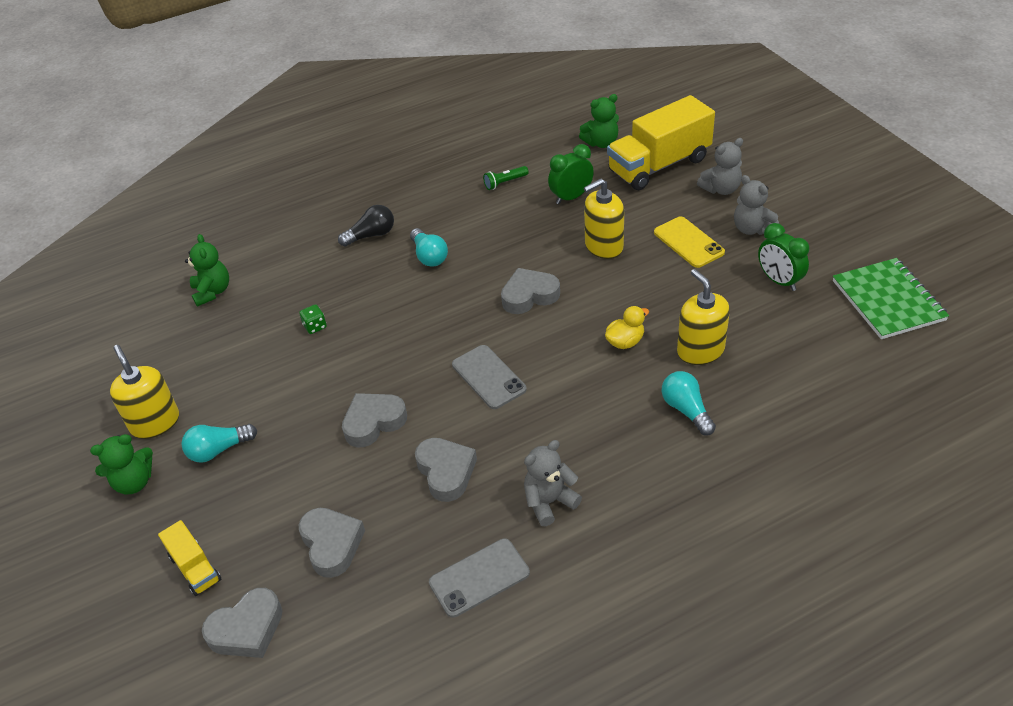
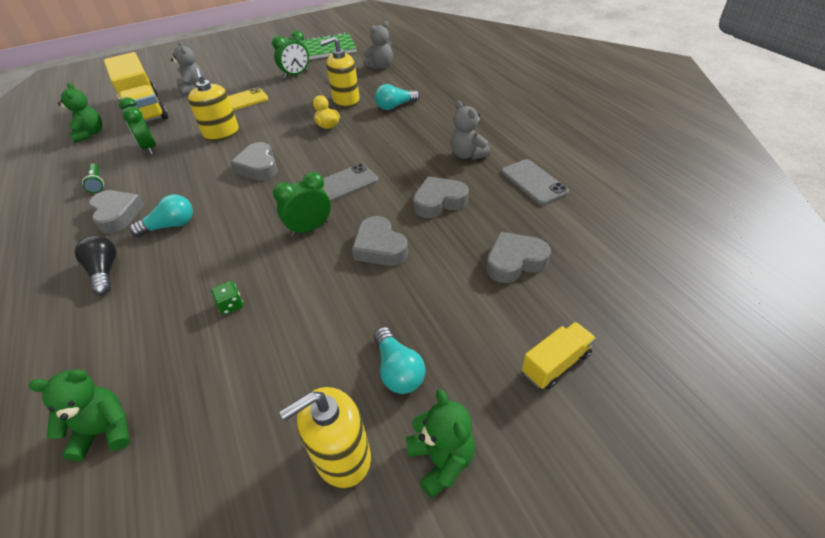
camera: 90 degrees left, 0 degrees up
grey heart [202,588,282,658] -> grey heart moved to [89,190,145,234]
grey teddy bear [734,175,779,235] -> grey teddy bear moved to [363,21,393,69]
none -> green clock [273,172,331,236]

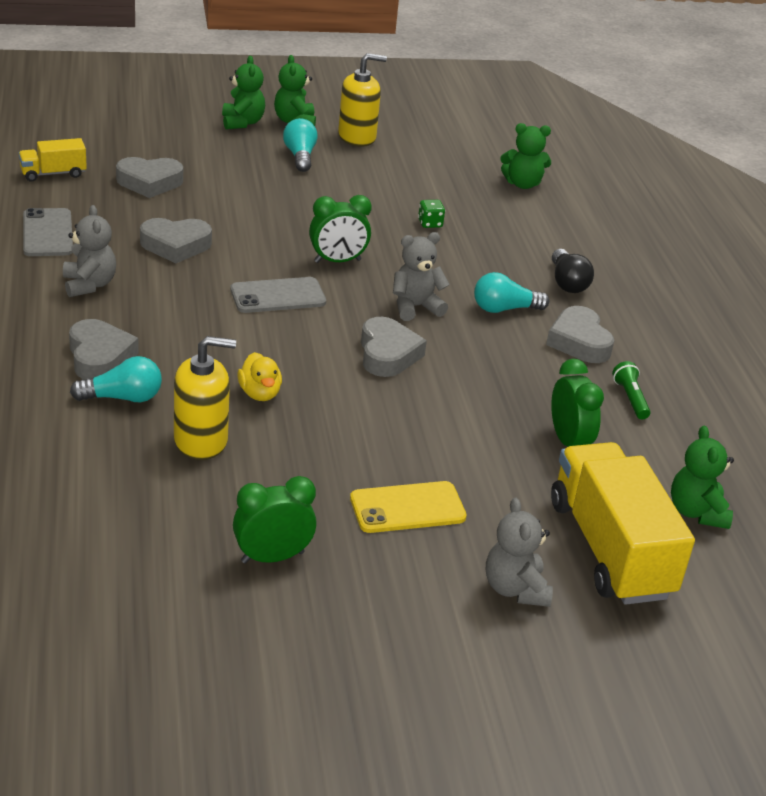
camera: 170 degrees left, 10 degrees down
yellow soap dispenser [188,68,239,141] -> none
green notebook [300,32,357,60] -> none
grey heart [352,216,408,266] -> grey heart moved to [69,319,139,380]
grey teddy bear [363,21,393,69] -> grey teddy bear moved to [393,232,450,321]
yellow truck [522,322,596,389] -> yellow truck moved to [19,138,87,182]
none -> green teddy bear [222,56,265,130]

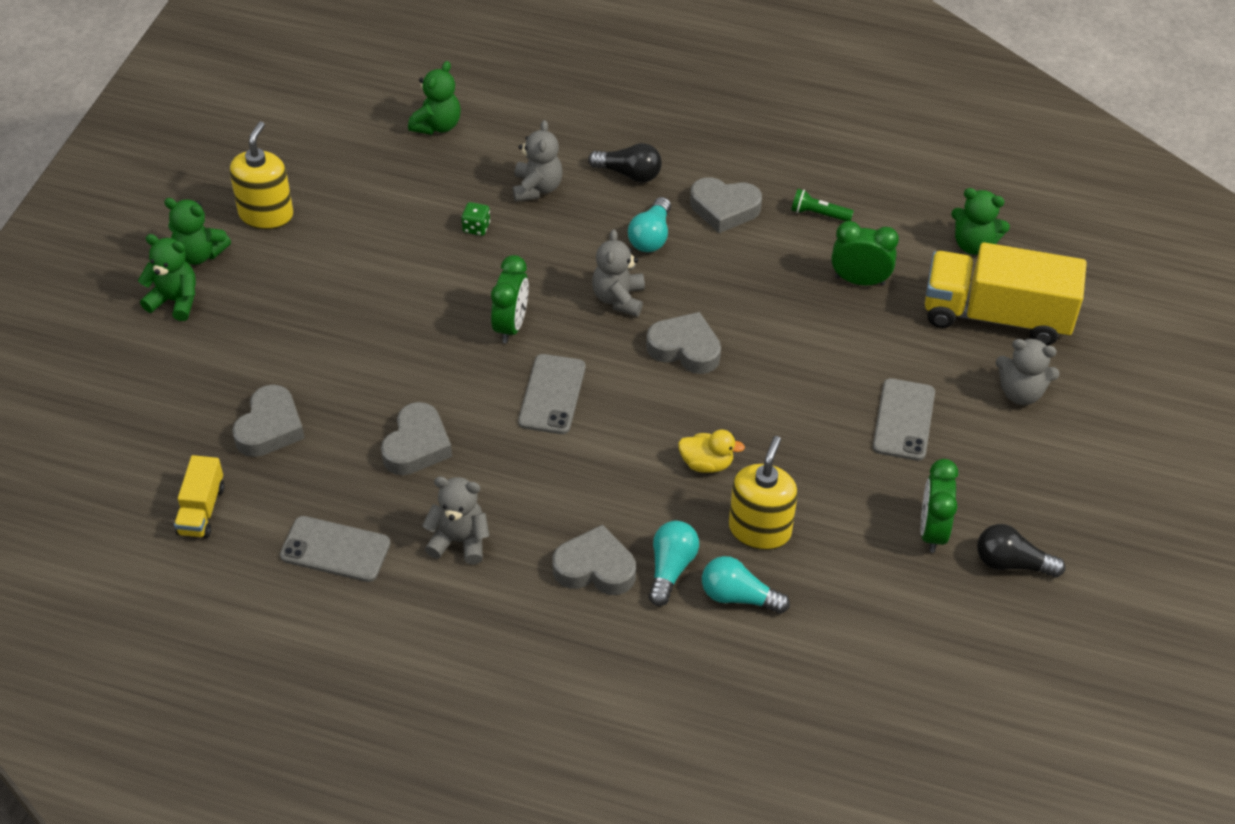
camera: 60 degrees left, 15 degrees up
turquoise light bulb [283,118,318,172] -> turquoise light bulb moved to [702,556,790,614]
yellow phone [350,481,467,533] -> grey phone [873,378,935,461]
none -> grey teddy bear [513,120,563,202]
none -> black light bulb [977,524,1065,577]

